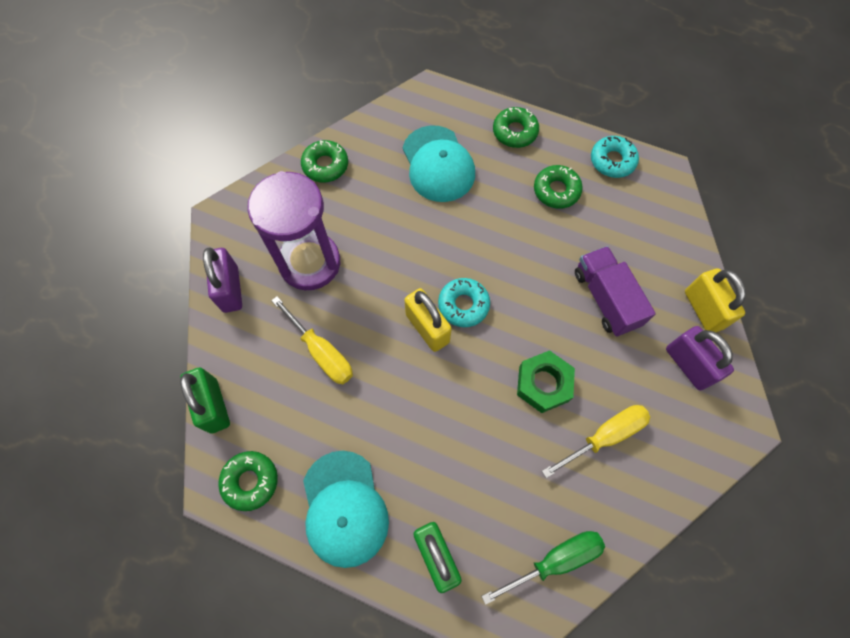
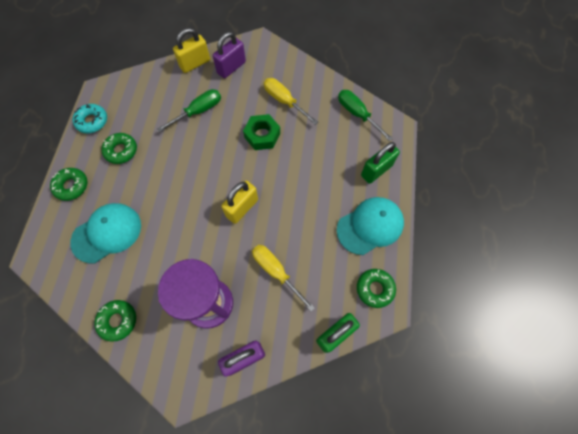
camera: 105 degrees left, 0 degrees up
yellow screwdriver [271,296,353,384] -> yellow screwdriver turned 75 degrees counterclockwise [252,245,315,311]
turquoise donut [438,278,490,327] -> none
purple truck [575,246,656,337] -> green screwdriver [157,89,221,132]

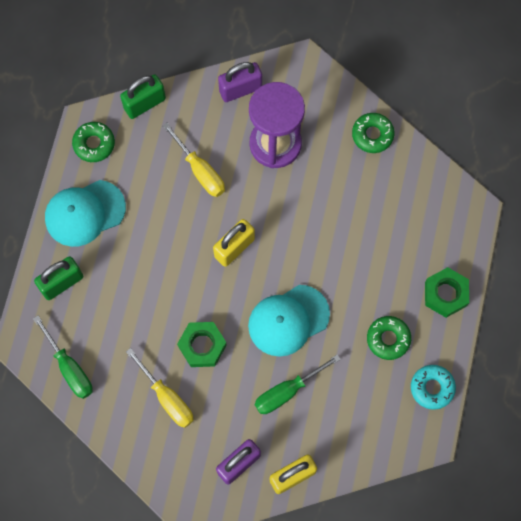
camera: 175 degrees left, 5 degrees up
green donut [50,168,87,201] -> green nut [425,267,469,318]
turquoise cap [70,203,141,263] -> turquoise cap moved to [248,285,330,357]

